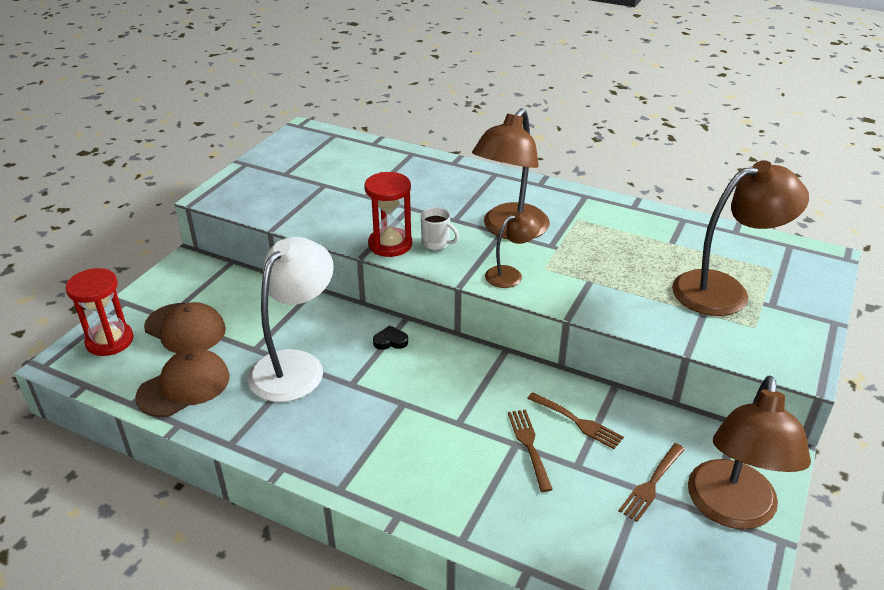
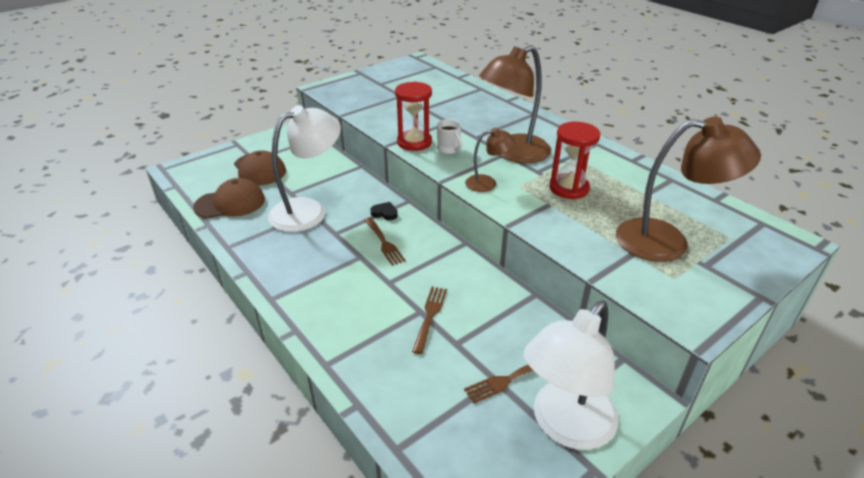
camera: 25 degrees right, 0 degrees up
red hourglass [66,268,134,356] -> red hourglass moved to [549,122,601,199]
brown fork [527,392,624,449] -> brown fork moved to [364,217,406,266]
brown lamp [688,375,811,529] -> white lamp [524,301,619,450]

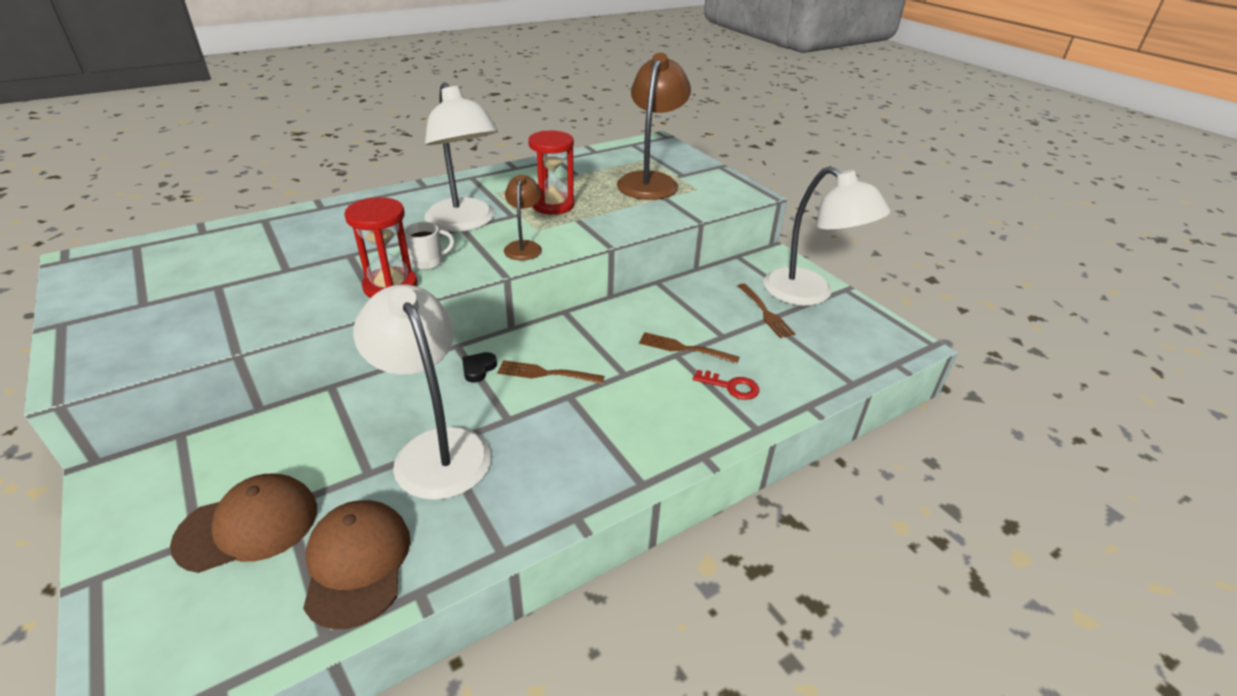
camera: 85 degrees left, 0 degrees up
brown fork [364,217,406,266] -> brown fork turned 150 degrees counterclockwise [497,360,604,384]
brown lamp [479,45,551,163] -> white lamp [424,82,498,232]
none -> red key [693,370,759,400]

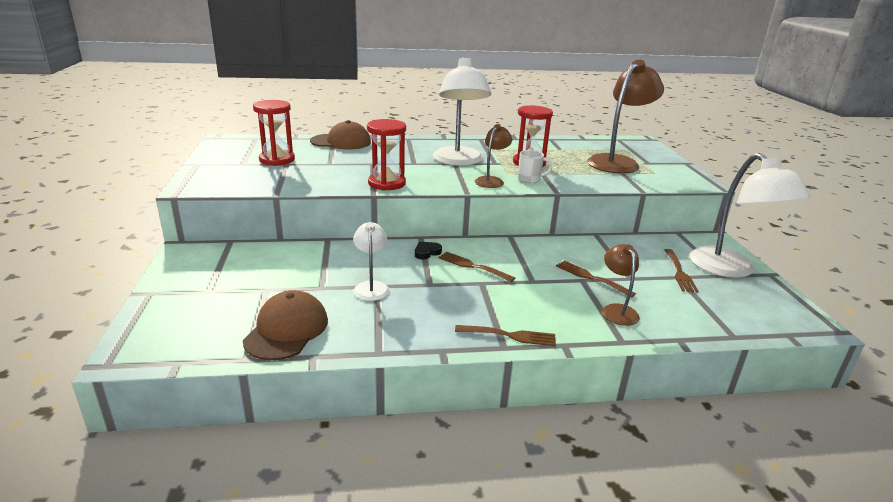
camera: 25 degrees right, 10 degrees down
brown cap [170,474,317,573] -> brown cap moved to [310,120,371,149]
white lamp [353,284,491,500] -> white lamp [353,222,389,301], size x0.51
white mug [404,222,454,270] -> white mug moved to [518,150,552,183]
red key [693,370,759,400] -> brown lamp [602,244,640,326]
none -> red hourglass [253,100,295,166]
none -> brown fork [455,325,556,346]

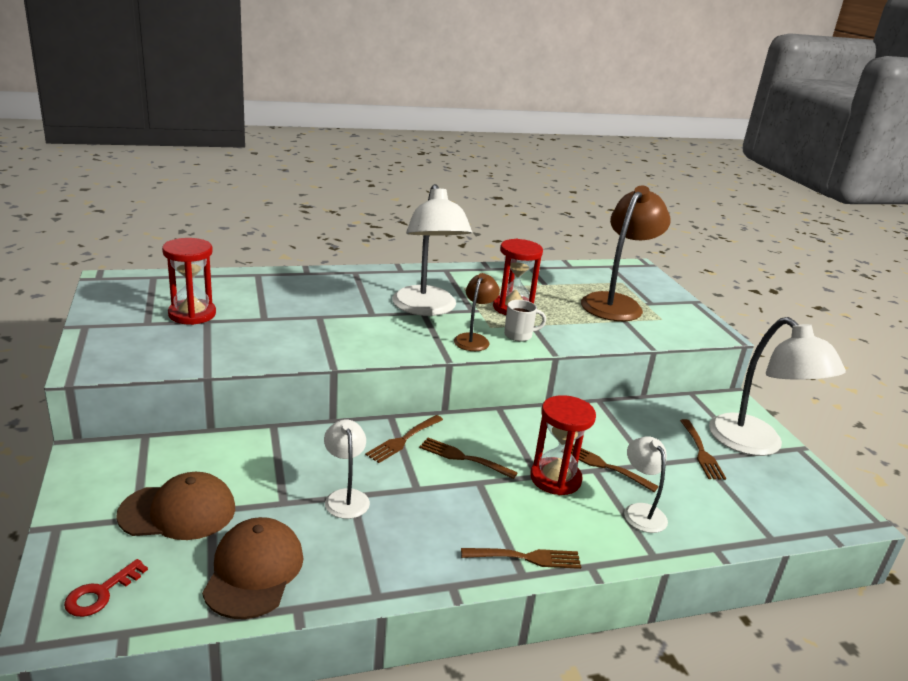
camera: 10 degrees left, 0 degrees up
brown cap [310,120,371,149] -> brown cap moved to [116,472,235,540]
red hourglass [367,119,406,191] -> red hourglass moved to [530,395,596,495]
black heart [415,242,442,259] -> brown fork [365,415,443,463]
brown lamp [602,244,640,326] -> white lamp [624,437,668,533]
none -> red key [64,559,148,617]

